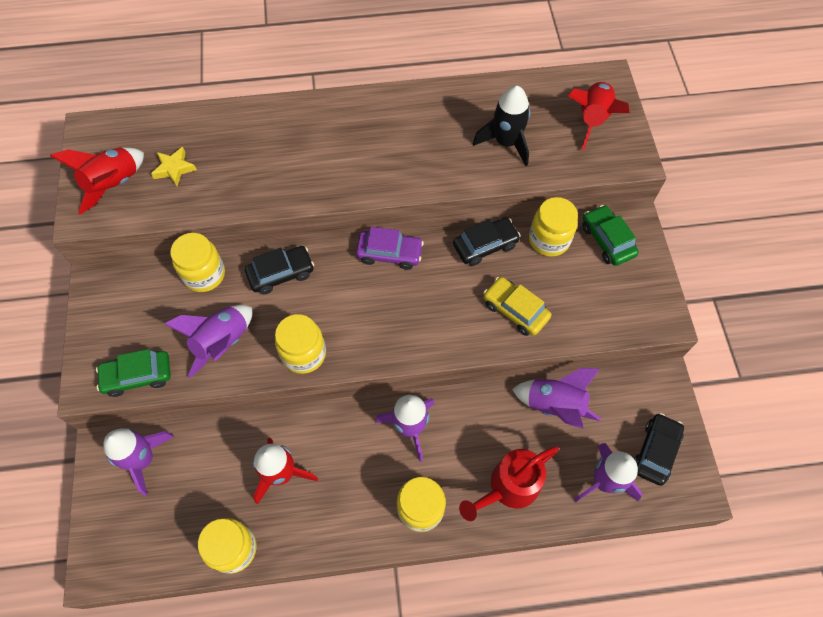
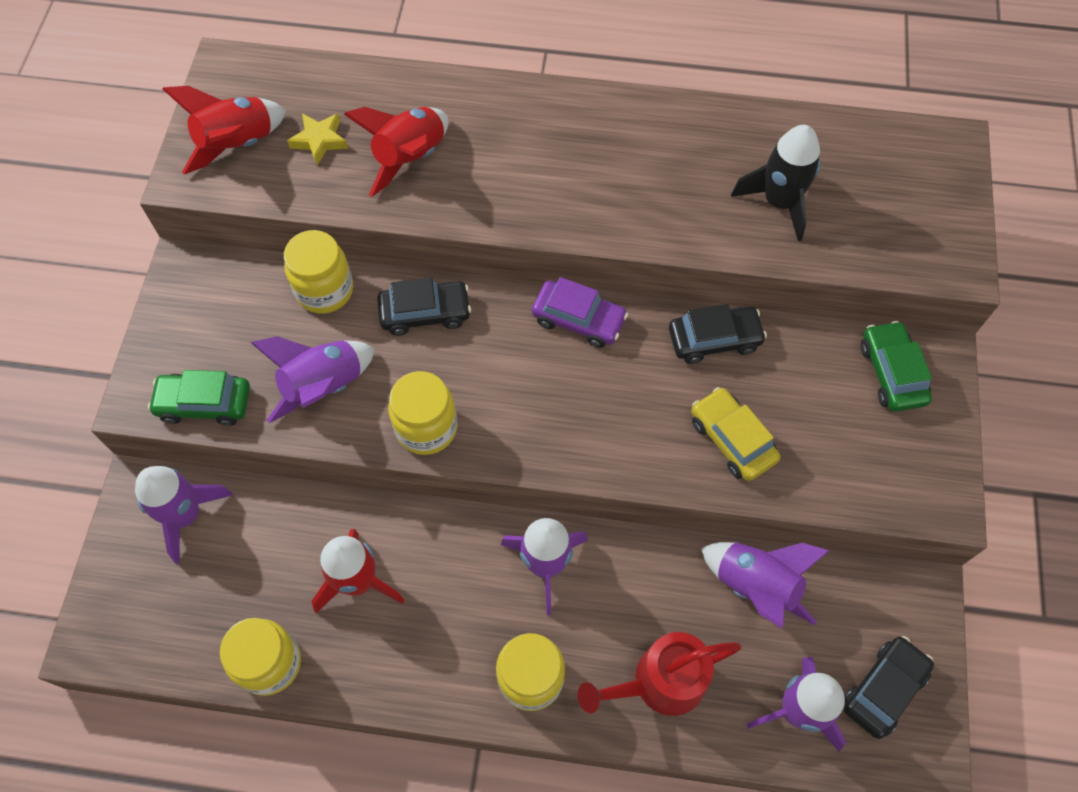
camera: 15 degrees right, 0 degrees up
yellow jar [529,197,578,257] -> none
red rocket [568,82,630,150] -> red rocket moved to [344,107,449,197]

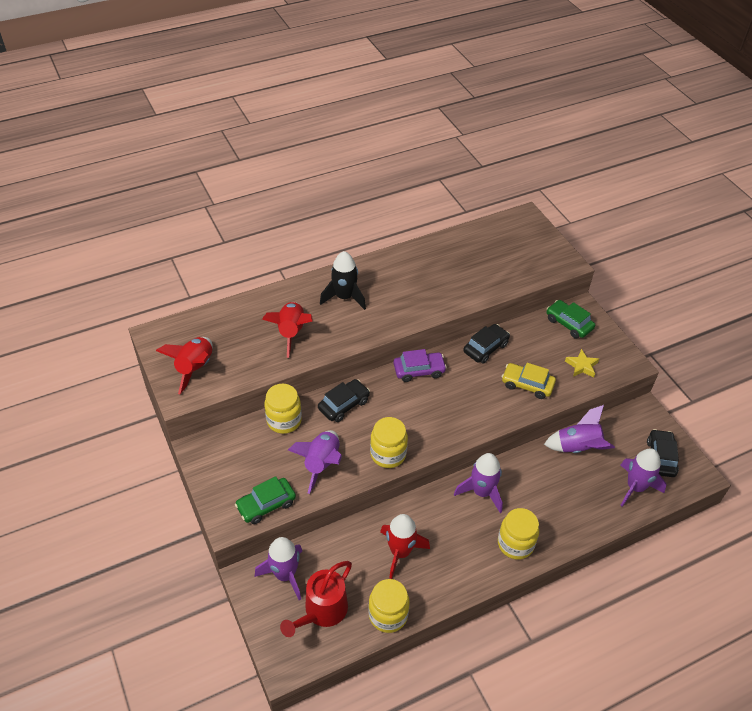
camera: 35 degrees left, 15 degrees down
yellow star [287,113,348,165] -> yellow star moved to [565,349,599,378]
red watering can [578,632,742,716] -> red watering can moved to [280,561,352,637]
black rocket [731,125,821,241] -> black rocket moved to [320,251,366,310]

